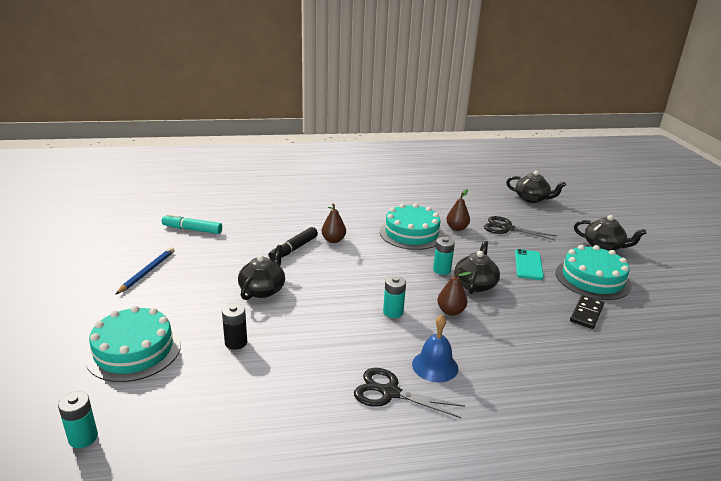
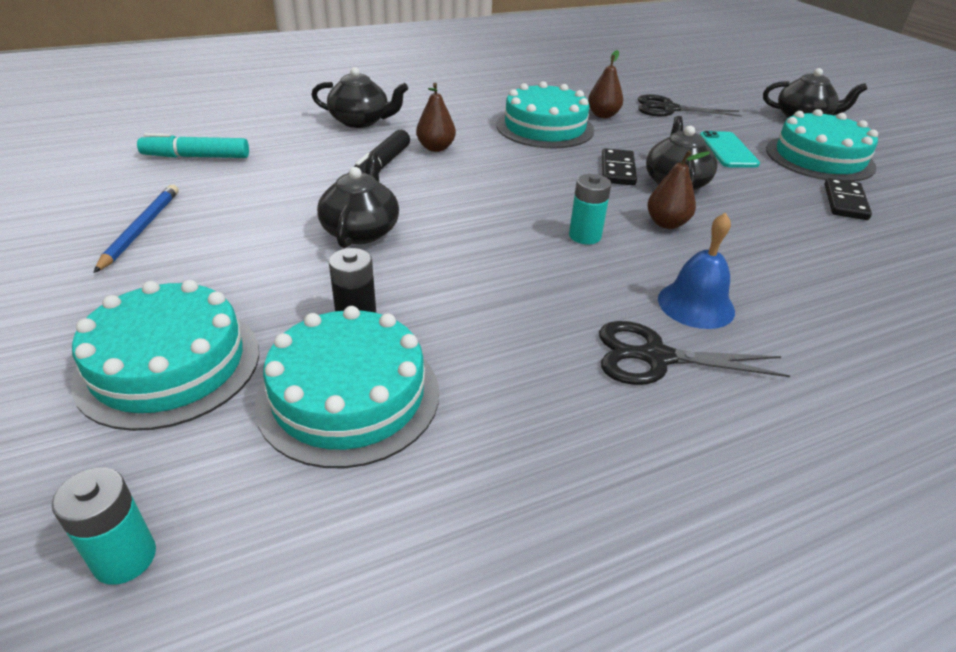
camera: 15 degrees left, 10 degrees up
turquoise battery [433,237,455,275] -> black domino [602,148,637,185]
black teapot [506,171,566,203] -> black teapot moved to [312,67,408,128]
none -> turquoise cake [255,306,439,468]

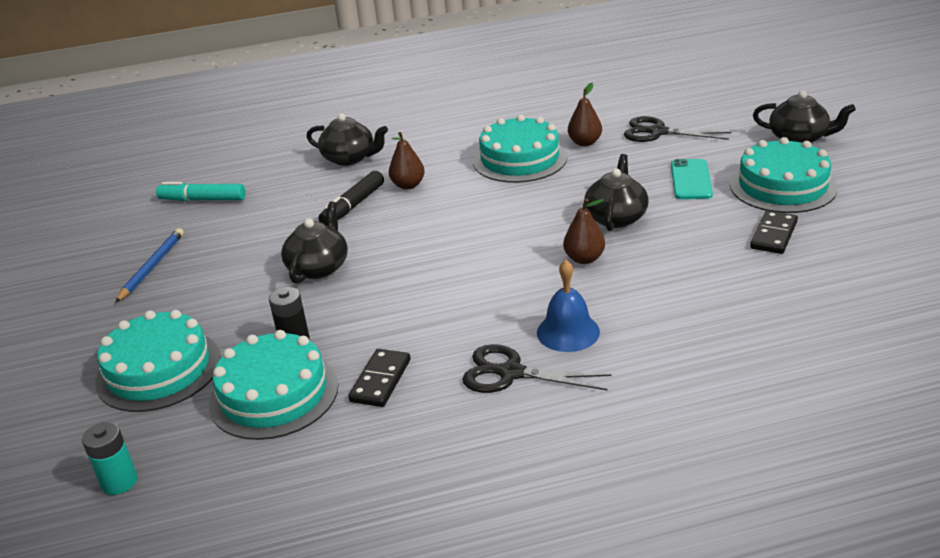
camera: 15 degrees right, 5 degrees down
turquoise battery [569,174,611,244] -> none
black domino [602,148,637,185] -> black domino moved to [348,349,411,407]

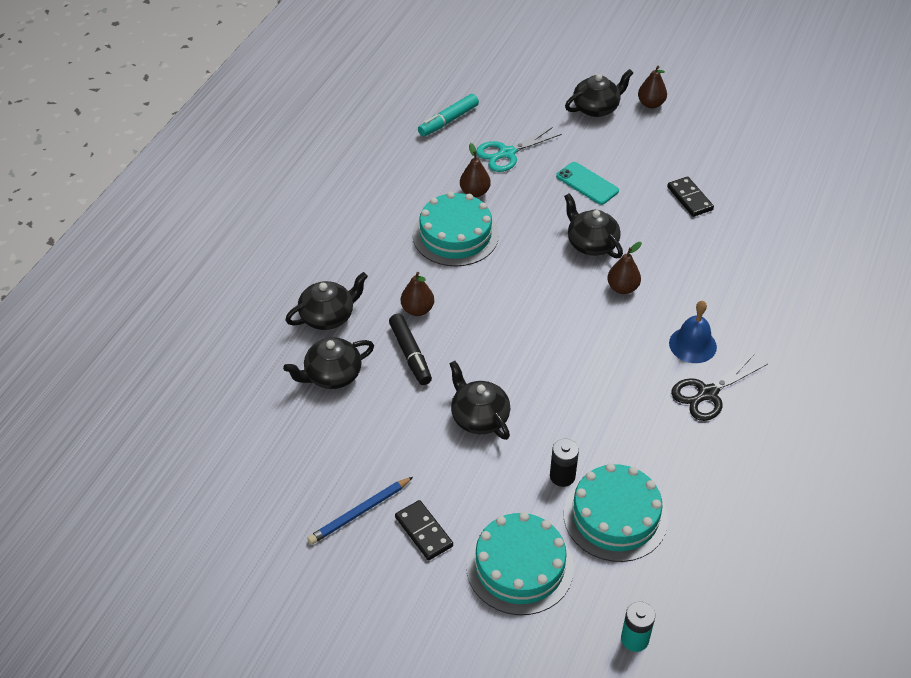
camera: 55 degrees left, 15 degrees up
blue pencil [115,228,184,303] -> blue pencil turned 90 degrees counterclockwise [307,477,413,545]
turquoise marker [156,182,246,201] -> turquoise marker moved to [418,94,479,136]
black domino [348,349,411,407] -> black domino moved to [395,500,453,561]
black scissors [624,116,731,142] -> turquoise scissors [476,127,562,172]
turquoise cake [730,137,837,213] -> none
none -> black teapot [283,338,374,389]
none -> brown pear [638,65,667,108]

